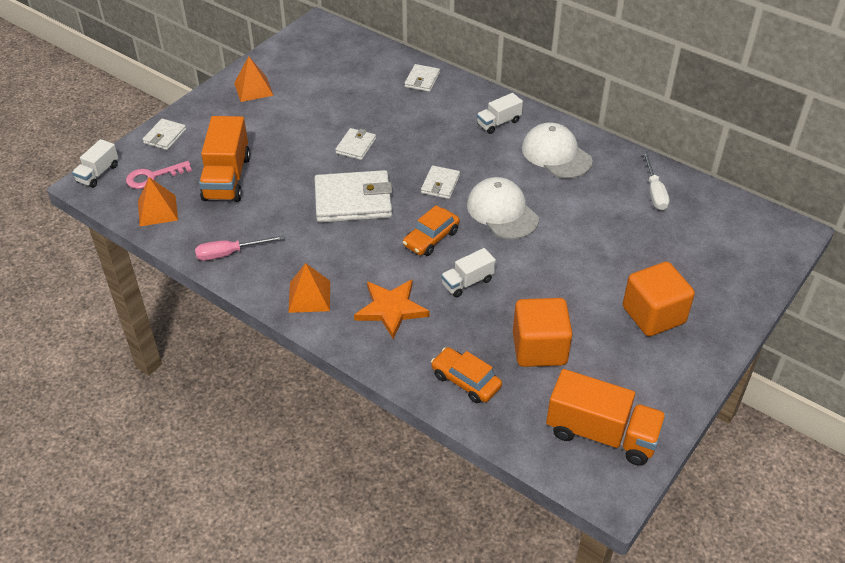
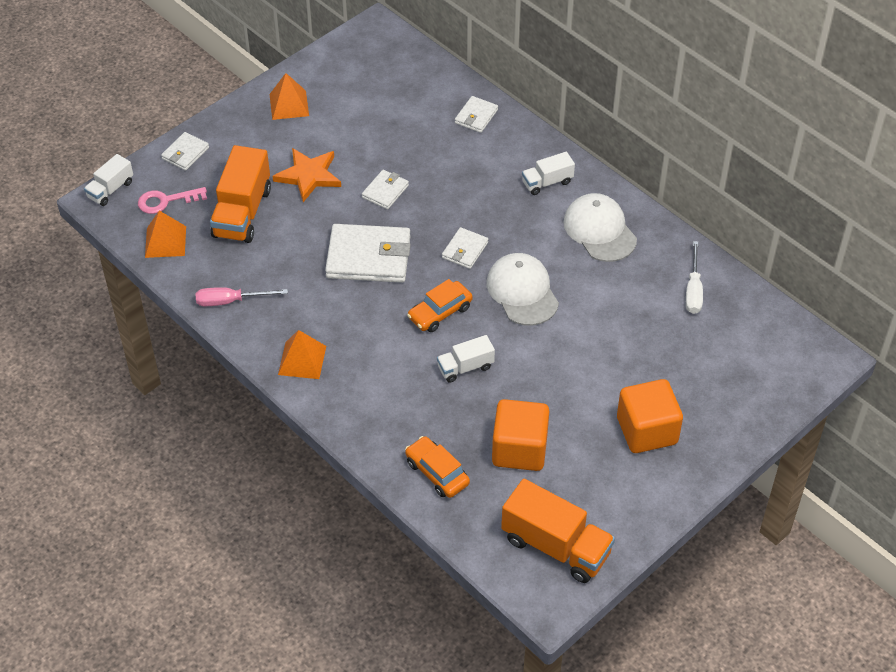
camera: 10 degrees right, 5 degrees up
orange star [354,280,429,339] -> orange star moved to [273,148,341,202]

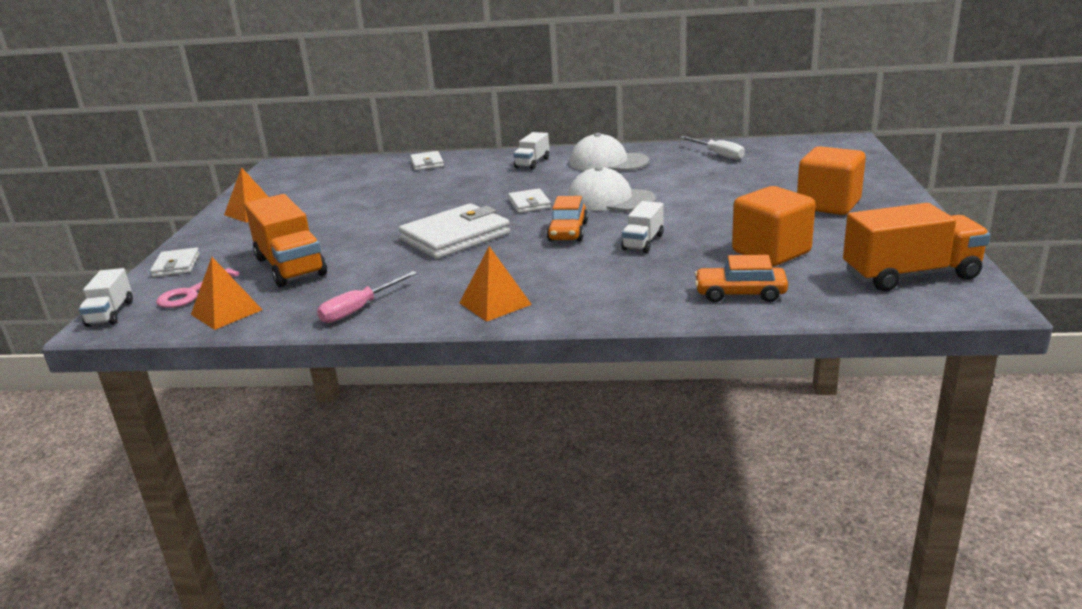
camera: 40 degrees left, 25 degrees down
orange star [273,148,341,202] -> none
white wallet [362,170,409,209] -> none

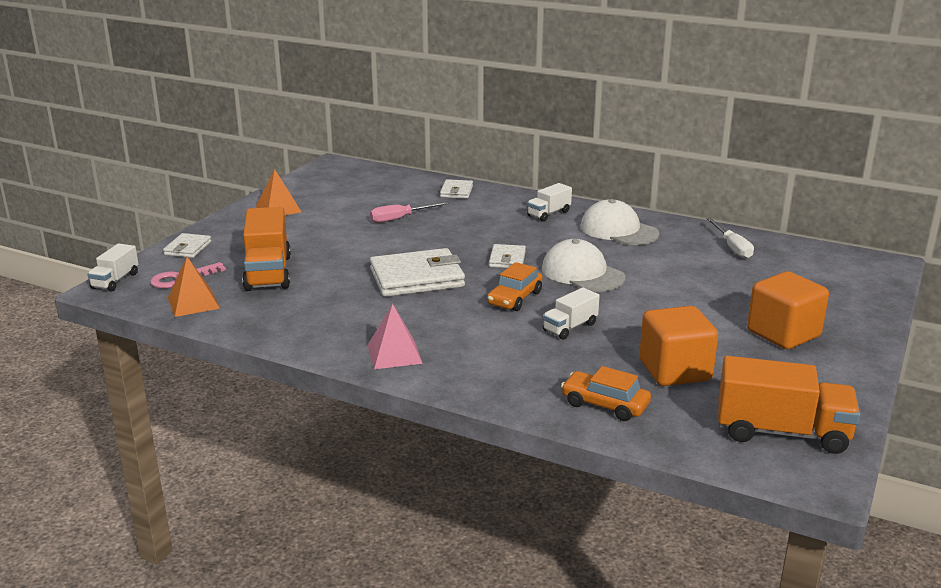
camera: 20 degrees right, 0 degrees up
pink screwdriver [317,271,417,323] -> pink screwdriver moved to [370,202,449,223]
orange pyramid [459,246,532,322] -> pink pyramid [368,304,423,369]

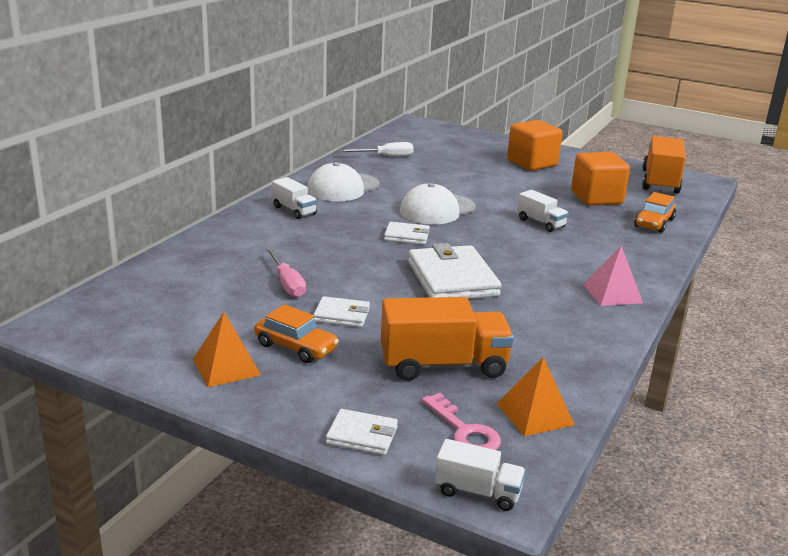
camera: 90 degrees left, 0 degrees up
white wallet [440,179,473,199] -> white wallet moved to [313,296,370,327]
orange car [487,262,543,311] -> orange car moved to [255,304,339,363]

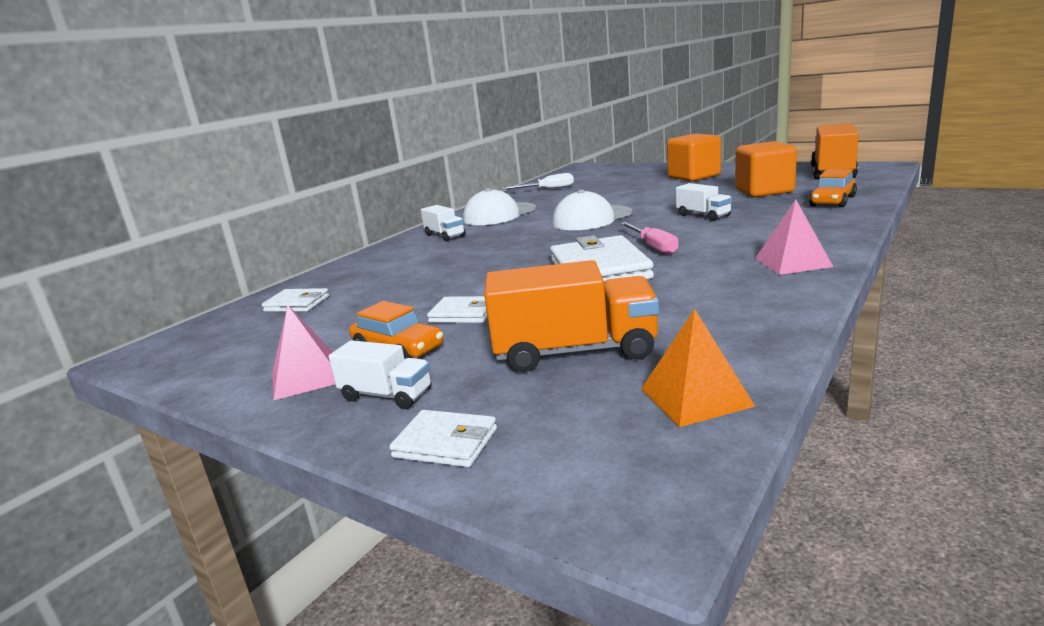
camera: 10 degrees right, 5 degrees down
orange pyramid [193,312,261,387] -> pink pyramid [272,305,335,401]
pink screwdriver [265,247,306,298] -> pink screwdriver moved to [620,222,679,255]
white wallet [384,222,430,245] -> white wallet moved to [262,288,329,312]
pink key [422,393,501,450] -> none
white truck [435,439,526,511] -> white truck moved to [329,340,431,409]

